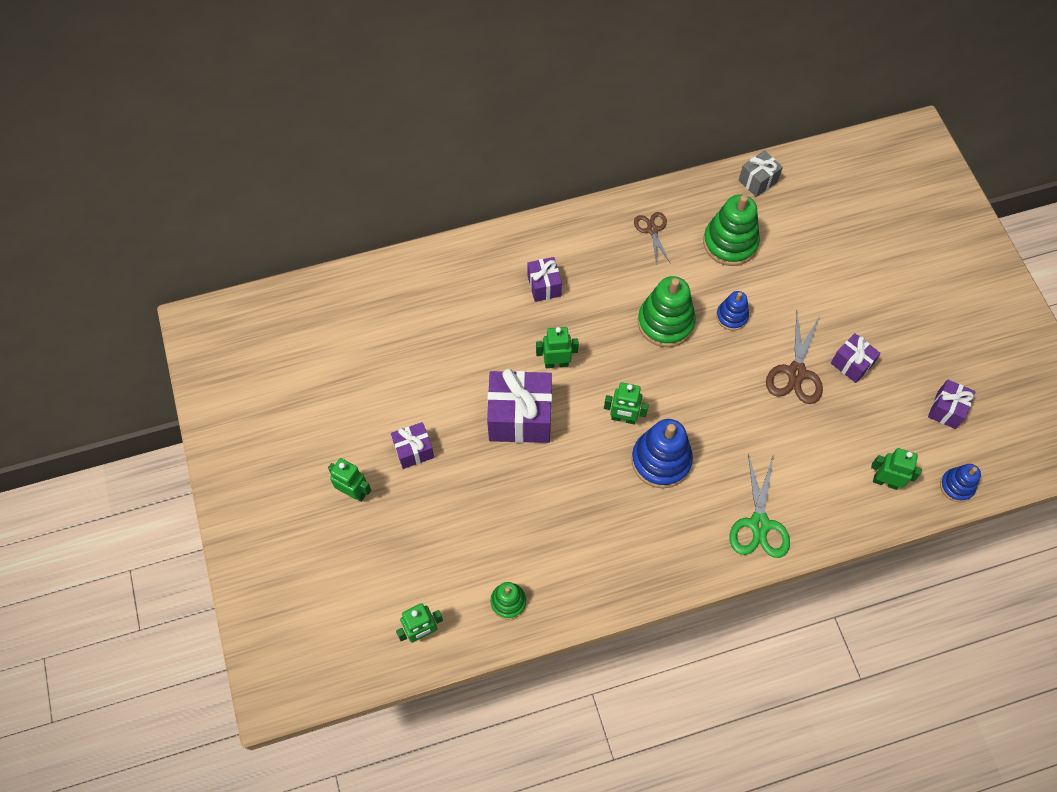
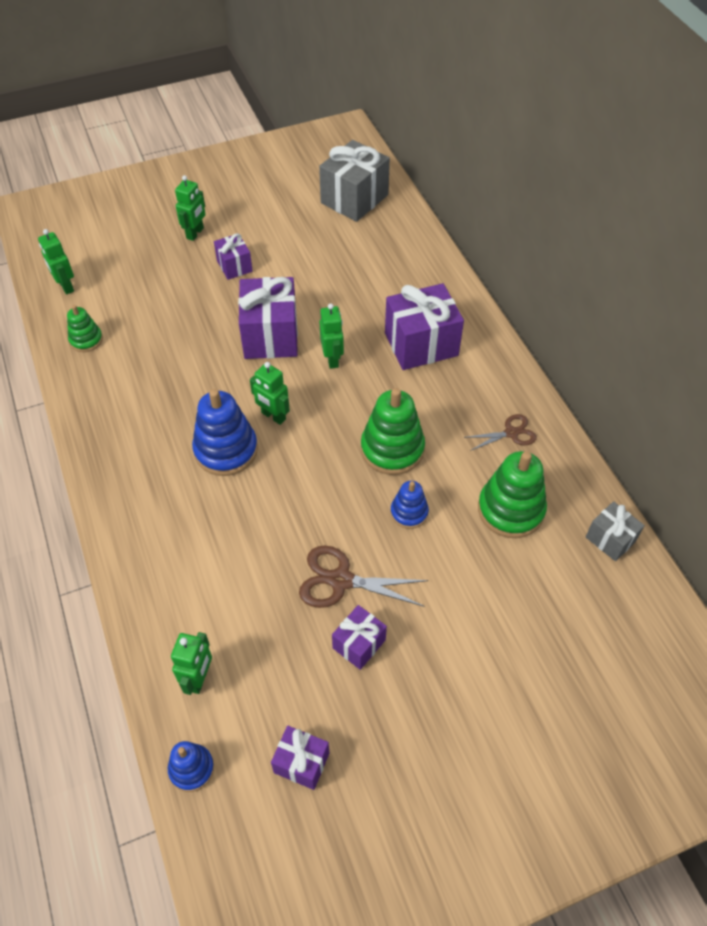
camera: 85 degrees right, 10 degrees down
purple gift [527,257,562,302] -> purple gift [385,283,464,370], size x1.84
green robot [604,382,649,424] -> green robot turned 60 degrees counterclockwise [250,362,290,425]
green scissors [730,454,790,558] -> none
none -> grey gift [319,140,390,222]

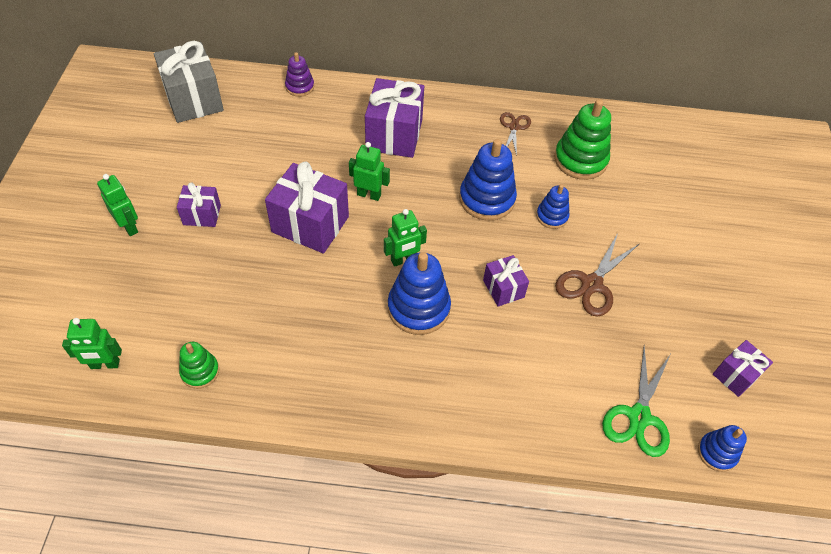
camera: 65 degrees left, 0 degrees up
green robot [171,632,212,695] -> green scissors [602,346,670,457]
purple gift [332,605,387,670] -> purple gift moved to [483,255,529,307]
green stacking toy [361,388,425,475] -> blue stacking toy [459,139,517,221]
grey gift [586,501,645,561] -> none
none -> purple stacking toy [285,52,314,97]

